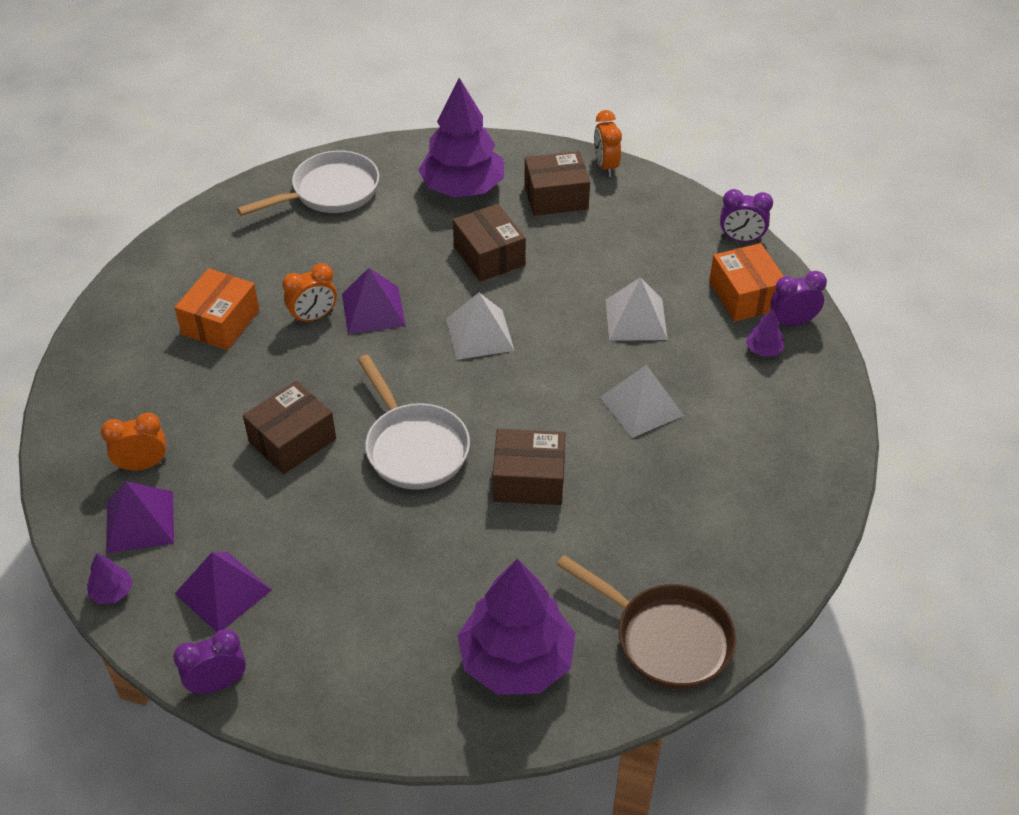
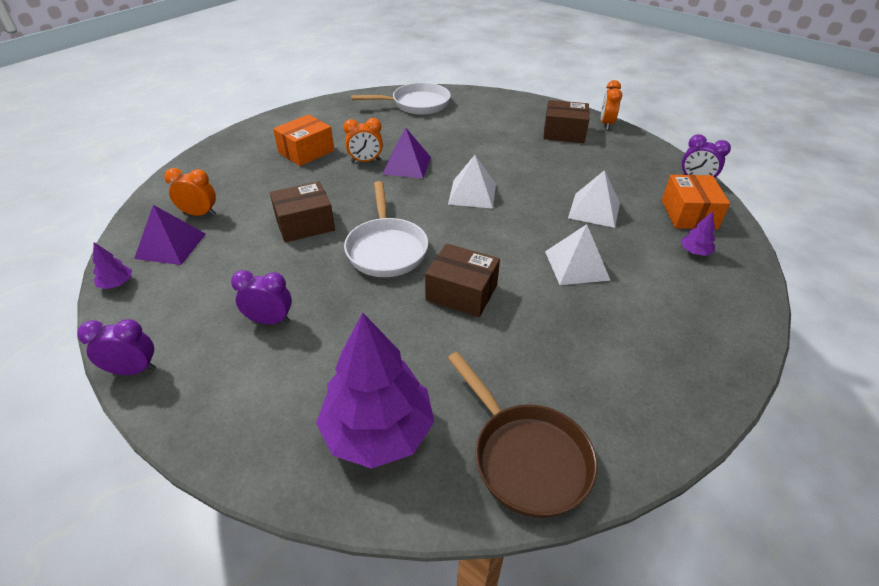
camera: 20 degrees right, 5 degrees down
purple pyramid [175,552,271,632] -> none
purple tree [418,78,504,198] -> none
brown box [453,204,526,282] -> none
purple clock [770,271,827,326] -> purple clock moved to [231,270,292,324]

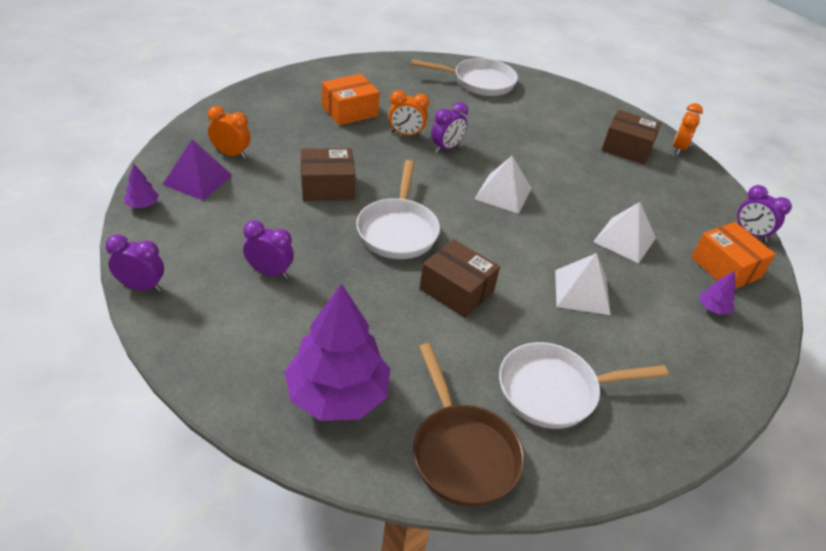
camera: 10 degrees right, 0 degrees up
purple pyramid [382,128,431,179] -> purple clock [431,102,468,153]
orange box [662,175,730,229] -> orange box turned 45 degrees counterclockwise [691,222,776,289]
none -> white pan [499,342,668,429]

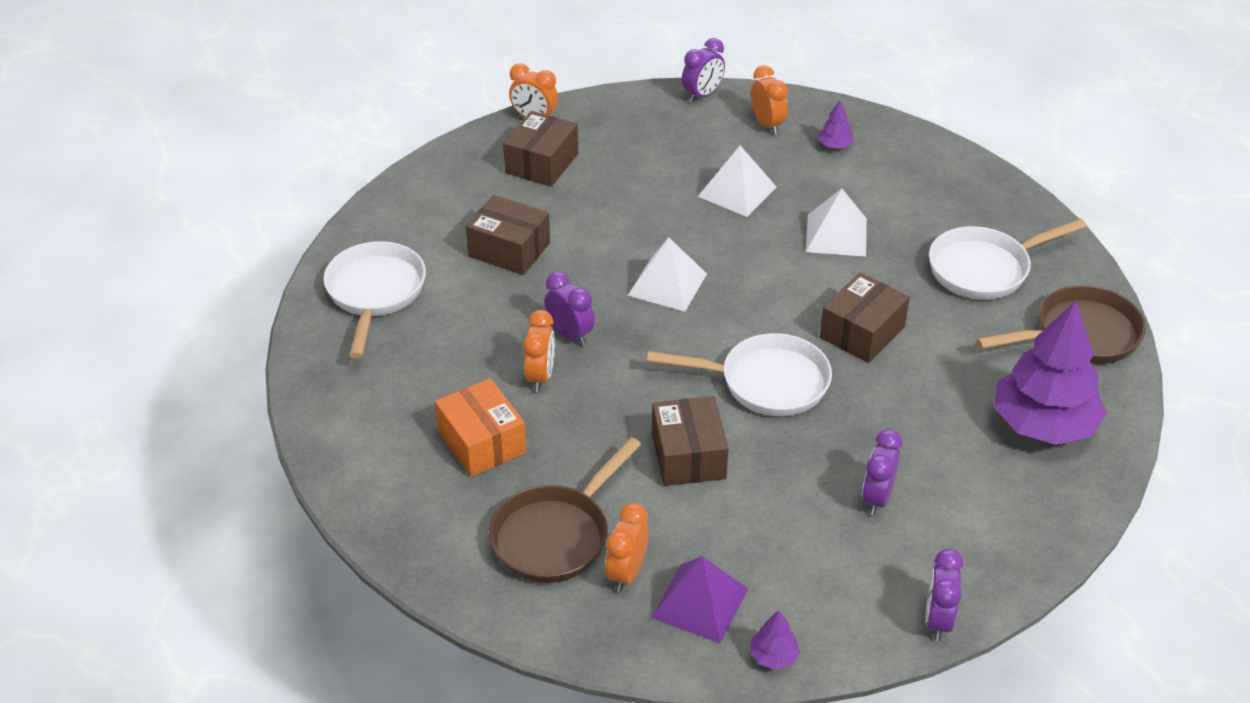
camera: 85 degrees left, 0 degrees up
white pan [499,342,668,429] -> white pan turned 75 degrees clockwise [929,219,1087,300]
orange box [691,222,776,289] -> orange clock [751,65,788,135]
none -> brown box [466,195,550,275]
none -> brown pan [489,437,641,583]

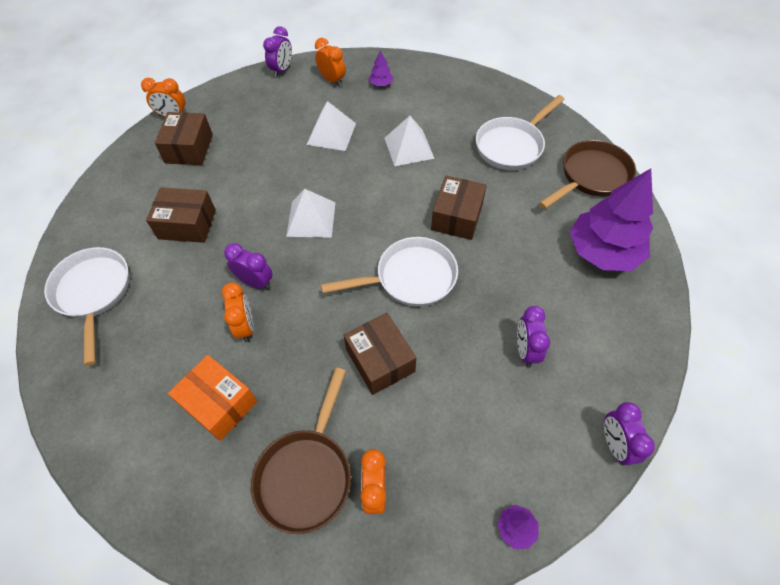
camera: 20 degrees left, 15 degrees up
purple pyramid [651,556,748,643] -> none

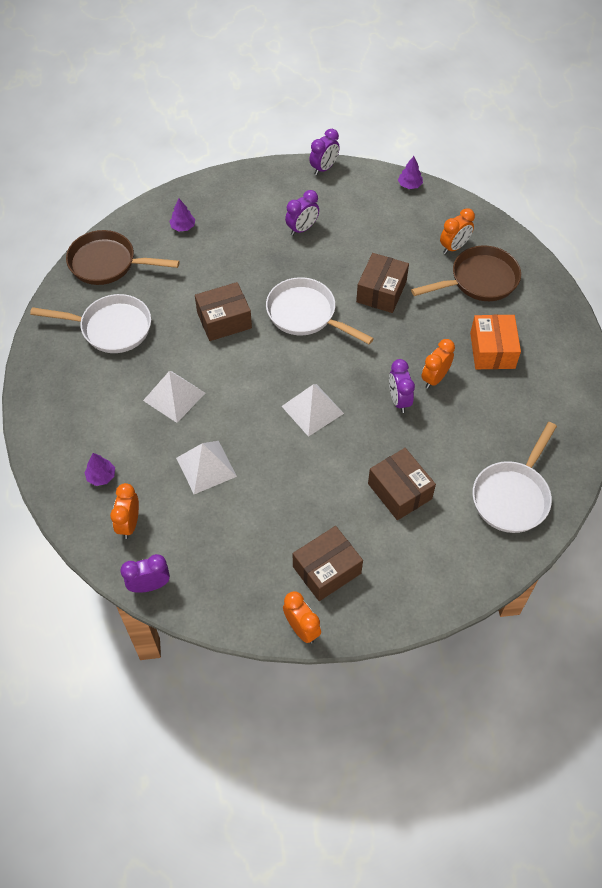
camera: 130 degrees left, 0 degrees up
purple tree [570,169,653,271] -> purple tree [169,199,195,232], size x0.40

